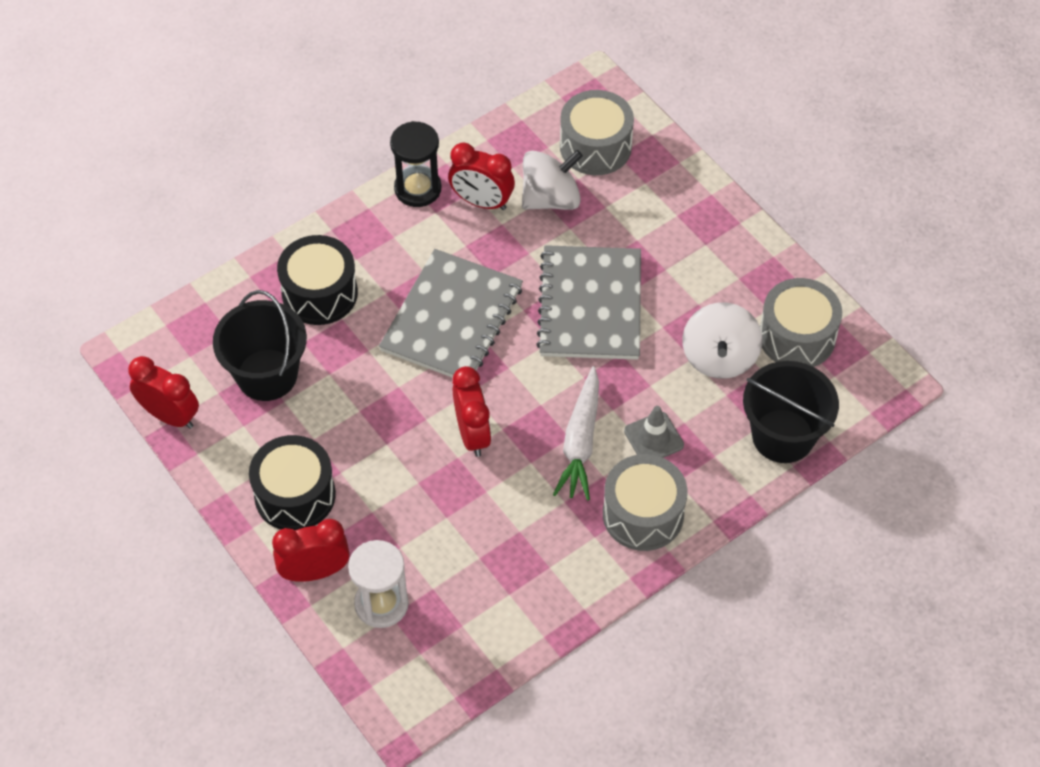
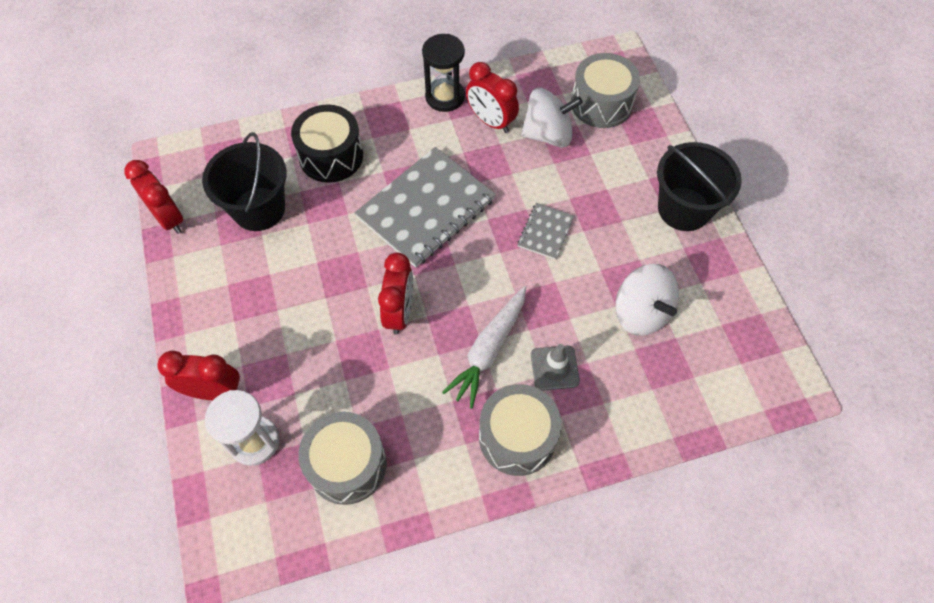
camera: 20 degrees right, 5 degrees up
black drum [249,435,336,530] -> none
grey notebook [536,245,641,360] -> grey notebook [517,203,574,260], size x0.47
white spinning top [683,302,762,379] -> white spinning top turned 60 degrees counterclockwise [615,264,679,336]
black bucket [743,361,839,463] -> black bucket moved to [657,142,742,231]
grey drum [760,278,842,367] -> grey drum moved to [298,412,387,505]

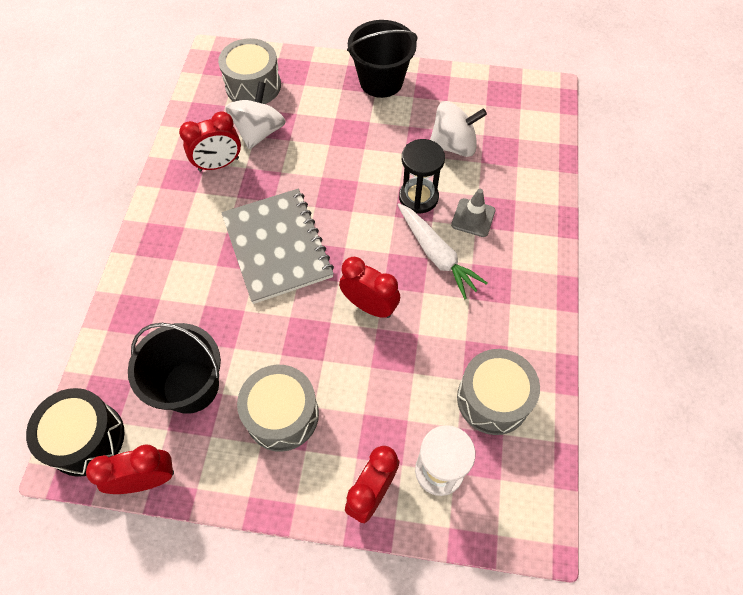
camera: 65 degrees left, 0 degrees up
black drum [291,105,363,183] -> black drum moved to [26,388,125,477]
black hourglass [422,34,465,112] -> black hourglass moved to [399,139,445,214]
grey drum [479,384,562,476] -> grey drum moved to [237,365,319,452]
grey notebook [517,203,574,260] -> none

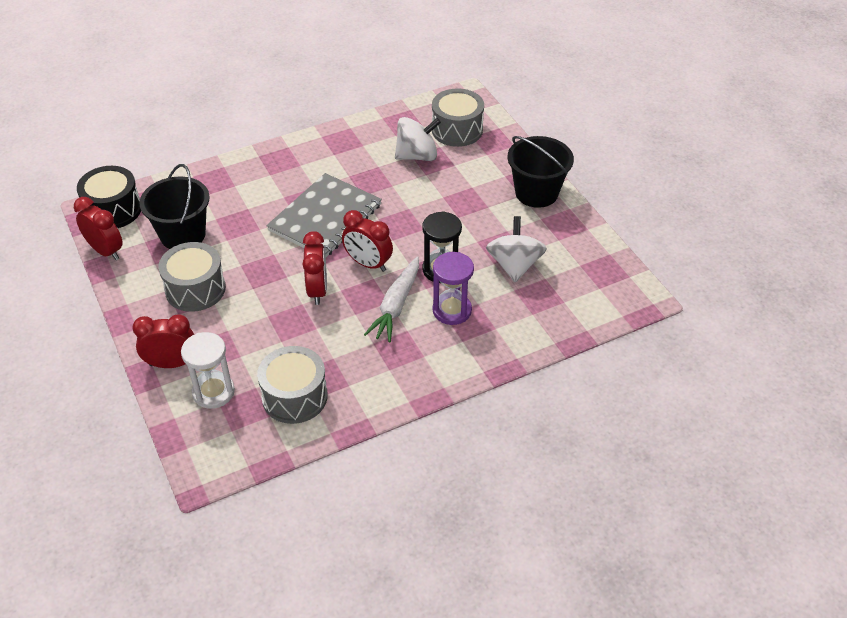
camera: 55 degrees right, 15 degrees down
red clock [179,111,241,172] -> red clock moved to [342,210,393,272]
white spinning top [430,101,487,157] -> white spinning top turned 135 degrees counterclockwise [486,216,547,283]
grey traffic cone [451,189,495,237] -> purple hourglass [433,252,474,325]

